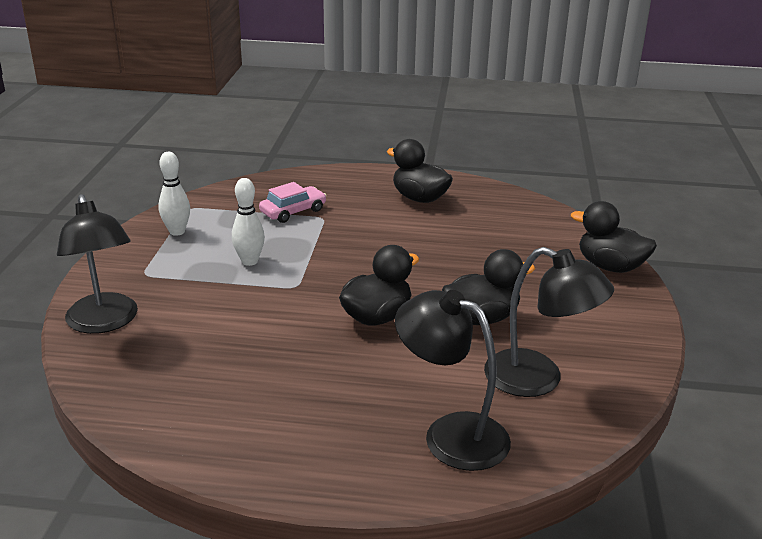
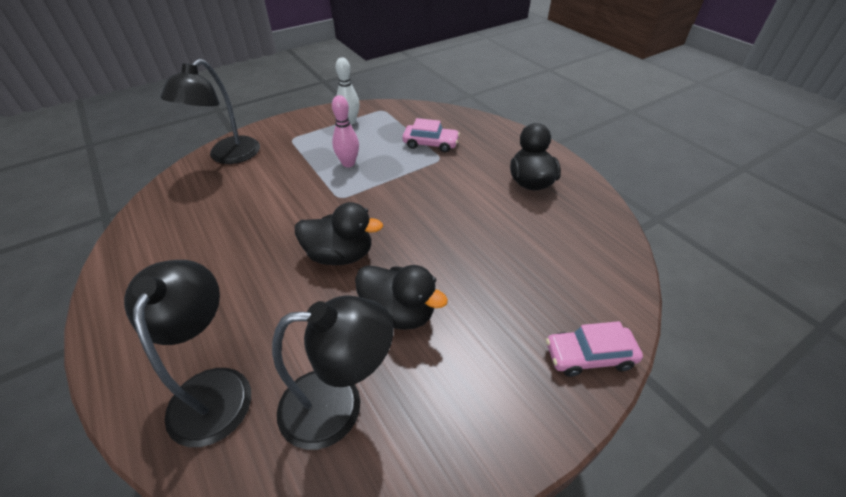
camera: 50 degrees right, 15 degrees up
white bowling pin [232,178,265,266] -> pink bowling pin [332,95,359,167]
black lamp [484,247,614,397] -> black lamp turned 90 degrees counterclockwise [272,296,393,450]
black duck [571,201,657,273] -> pink car [546,321,643,377]

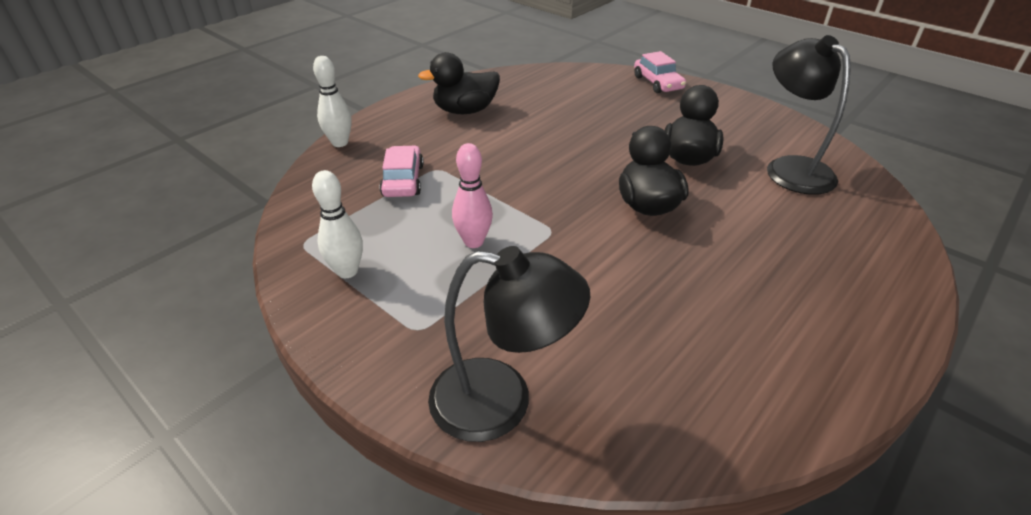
camera: 105 degrees left, 5 degrees down
black lamp [124,260,251,447] -> none
none -> white bowling pin [313,56,352,147]

